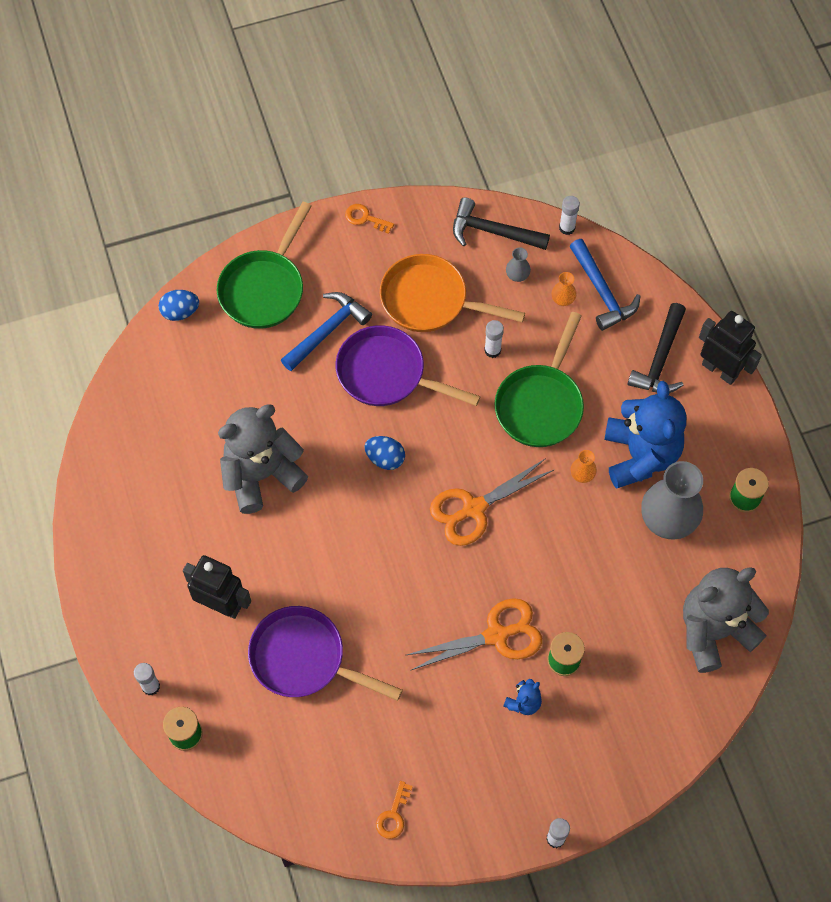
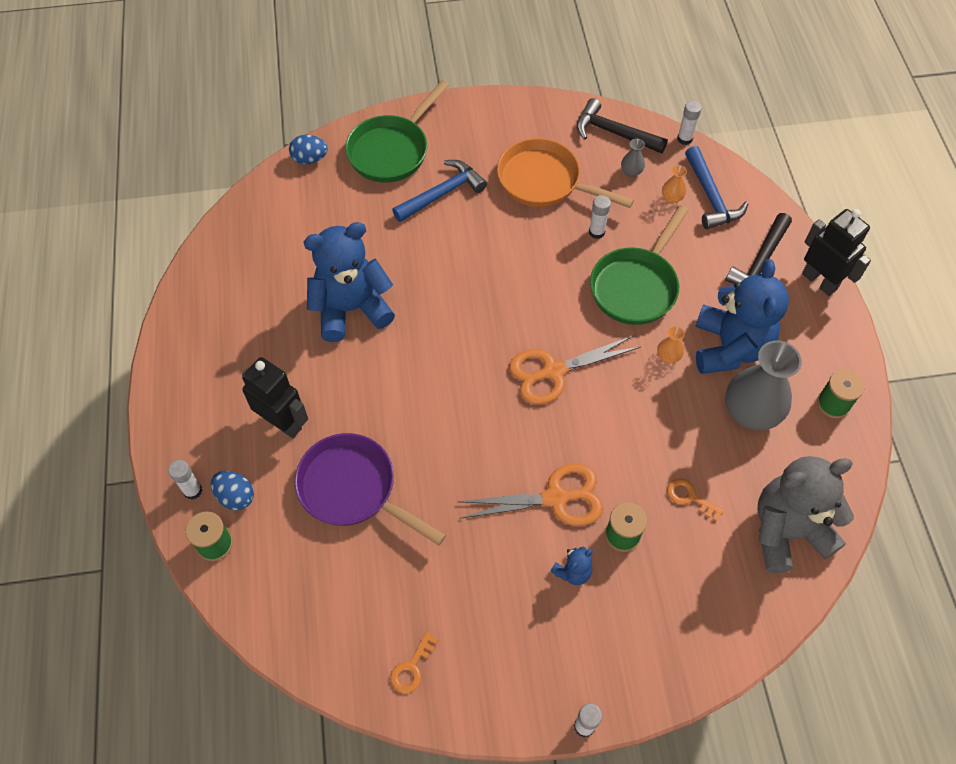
camera: 10 degrees right, 5 degrees down
grey teddy bear [218,404,308,514] -> blue teddy bear [304,222,395,342]
purple pan [336,325,481,406] -> none
orange key [345,204,394,234] -> orange key moved to [667,478,724,521]
blue egg [364,436,405,470] -> blue egg moved to [211,471,254,511]

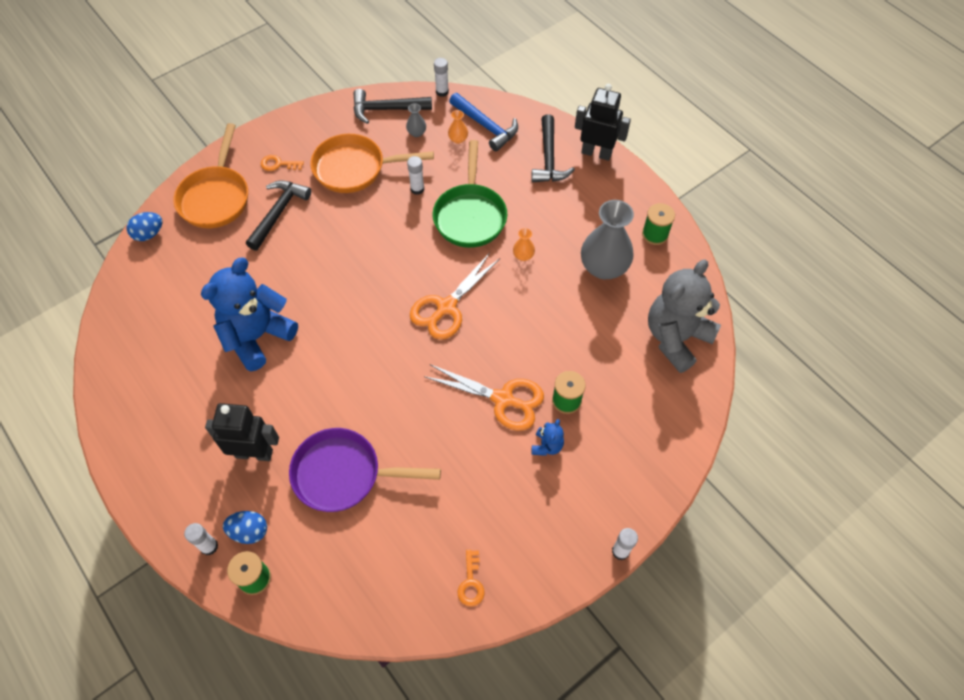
camera: 30 degrees left, 0 degrees up
green pan [345,80,449,183] -> orange pan [174,123,248,228]
blue hammer [392,160,487,222] -> black hammer [246,180,311,251]
orange scissors [458,463,603,526] -> orange scissors turned 60 degrees clockwise [424,364,544,431]
orange key [667,478,724,521] -> orange key moved to [261,155,304,171]
blue teddy bear [695,259,789,374] -> none

